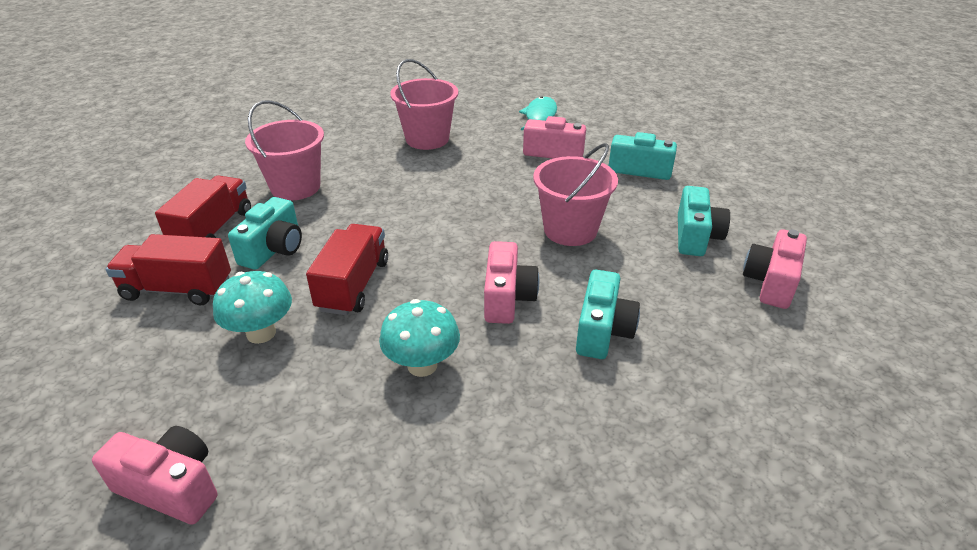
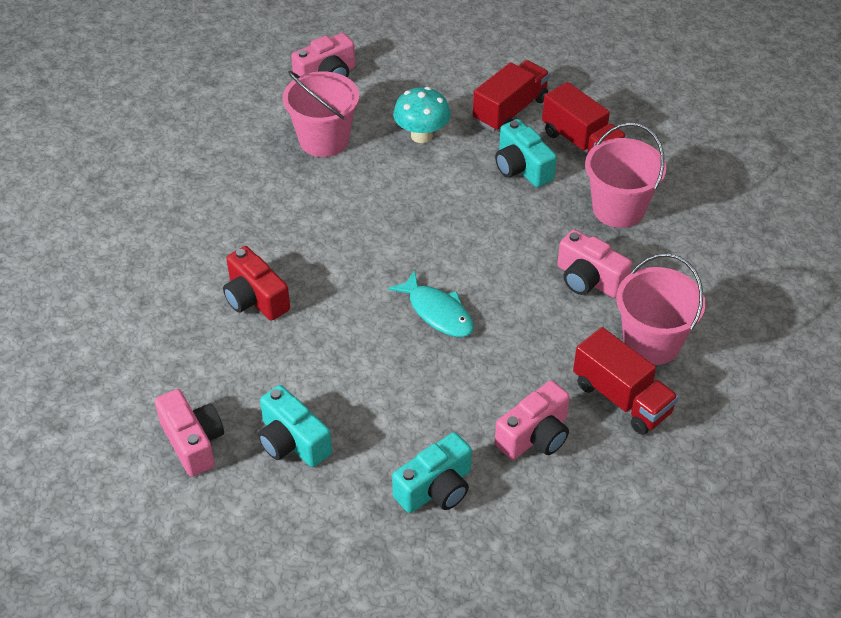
camera: 125 degrees right, 10 degrees up
red truck [306,224,388,315] -> red truck moved to [573,327,679,435]
turquoise mushroom [379,299,460,377] -> none
pink camera [484,241,539,324] -> pink camera moved to [557,229,632,298]
turquoise fish [519,97,557,130] -> turquoise fish moved to [388,270,474,337]
pink bucket [533,143,618,246] -> pink bucket moved to [283,71,359,157]
turquoise camera [576,270,640,359] -> red camera [223,246,290,321]

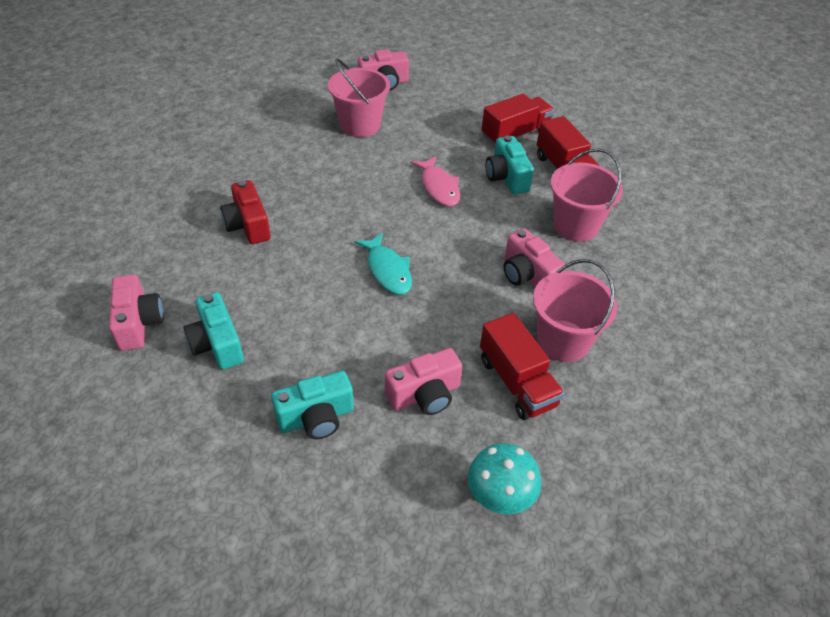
camera: 15 degrees right, 0 degrees up
turquoise mushroom [393,87,451,143] -> turquoise mushroom moved to [468,443,541,514]
none -> pink fish [411,156,460,207]

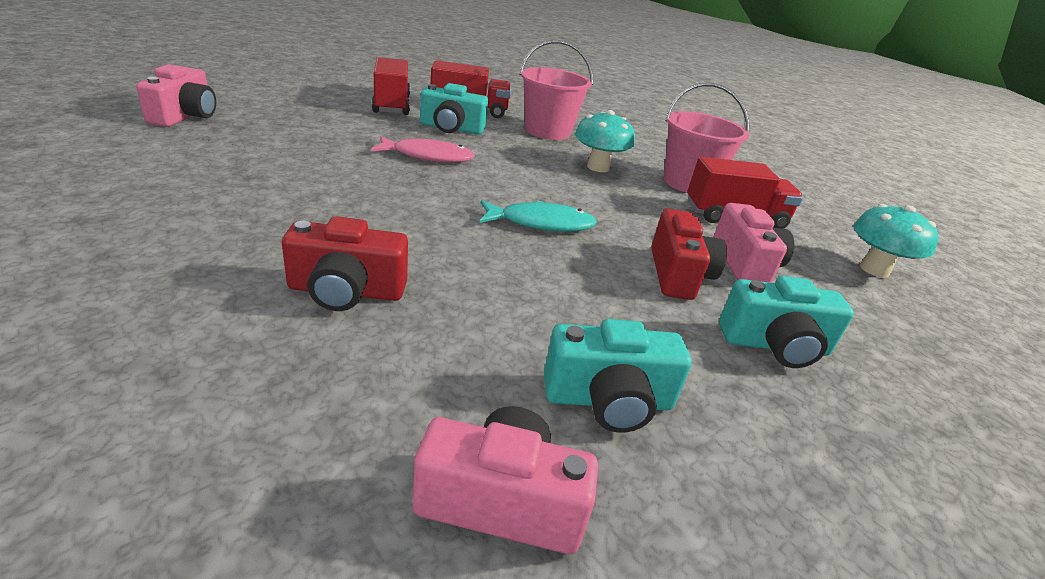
camera: 70 degrees left, 15 degrees down
turquoise camera [271,371,354,439] -> turquoise camera turned 90 degrees clockwise [719,276,854,368]
pink bucket [328,58,390,137] -> none
pink camera [503,228,565,287] -> turquoise mushroom [575,110,635,172]
none -> red camera [651,209,727,300]

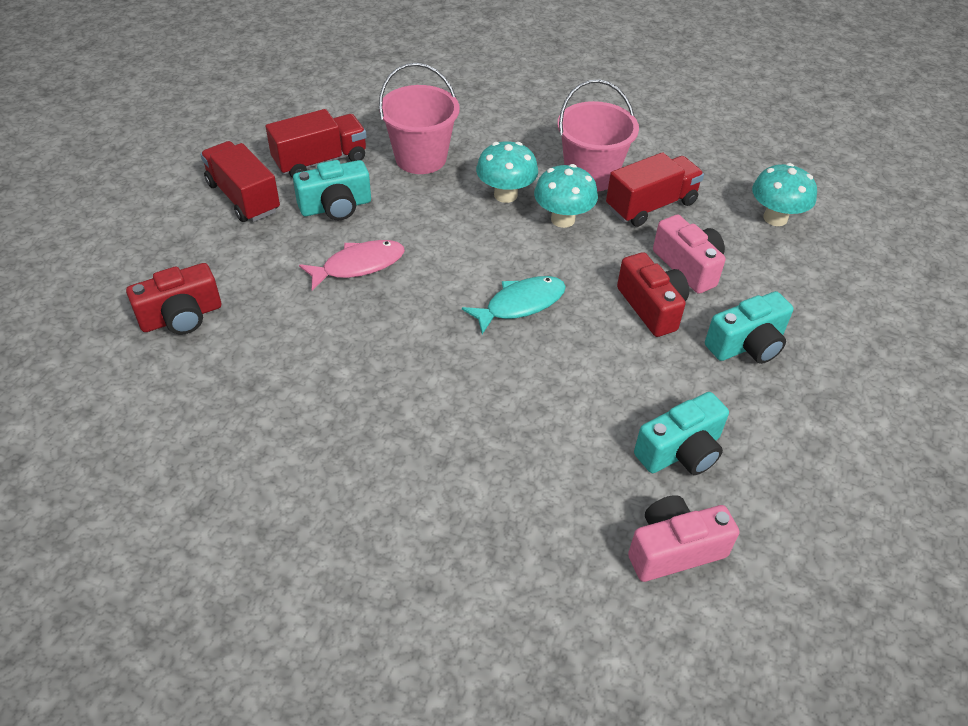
camera: 25 degrees left, 15 degrees up
pink camera [136,64,216,127] -> none
red camera [282,216,408,311] -> red camera moved to [126,263,221,335]
none -> turquoise mushroom [534,164,598,228]

